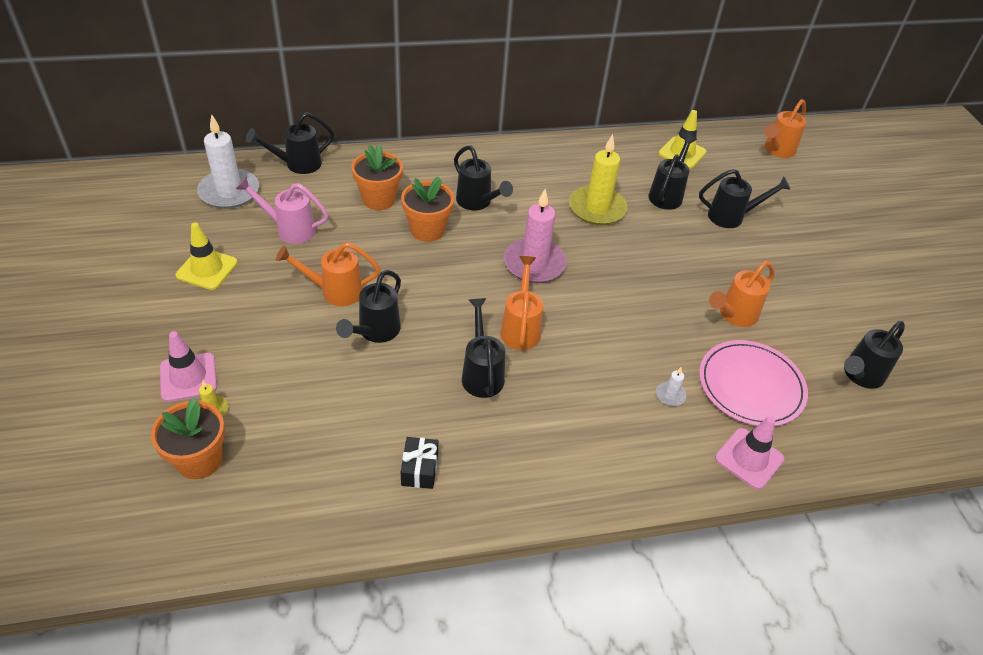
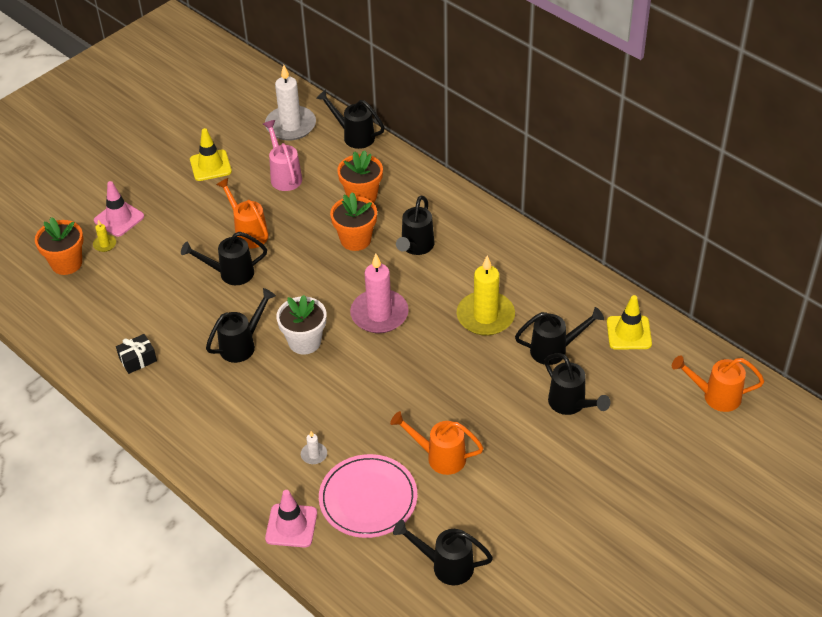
camera: 60 degrees right, 0 degrees up
orange watering can [500,256,543,350] -> white flower pot [276,295,326,355]

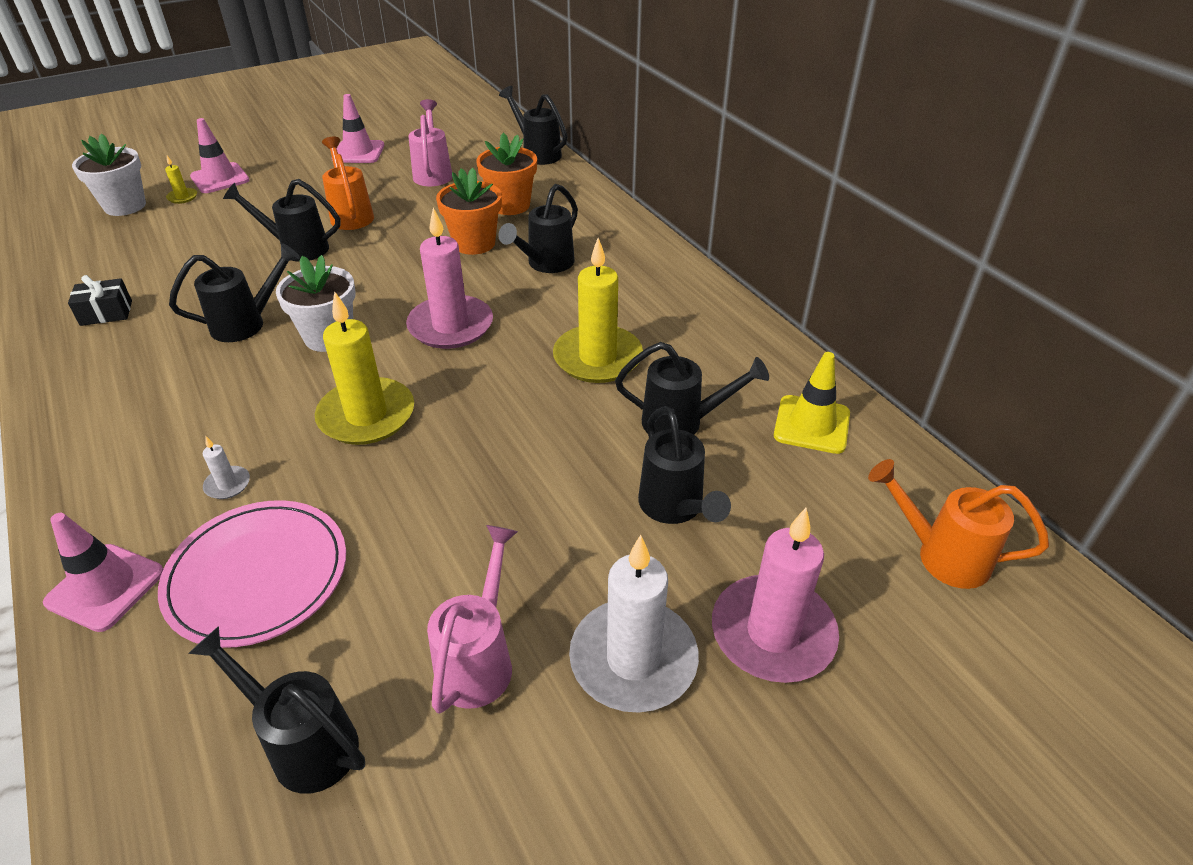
camera: 15 degrees right, 5 degrees down
orange flower pot [35,217,83,275] -> white flower pot [72,134,146,216]
yellow traffic cone [190,128,232,181] -> pink traffic cone [332,94,384,163]
white candle [265,65,316,141] -> white candle moved to [569,535,699,713]
orange watering can [390,411,483,475] -> none
none -> yellow candle [315,291,414,445]
none -> pink watering can [427,525,518,714]
none -> pink candle [712,508,839,683]

